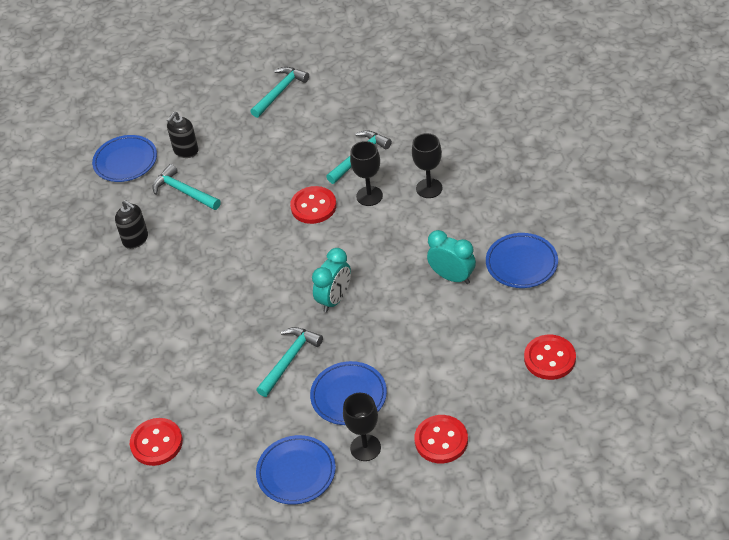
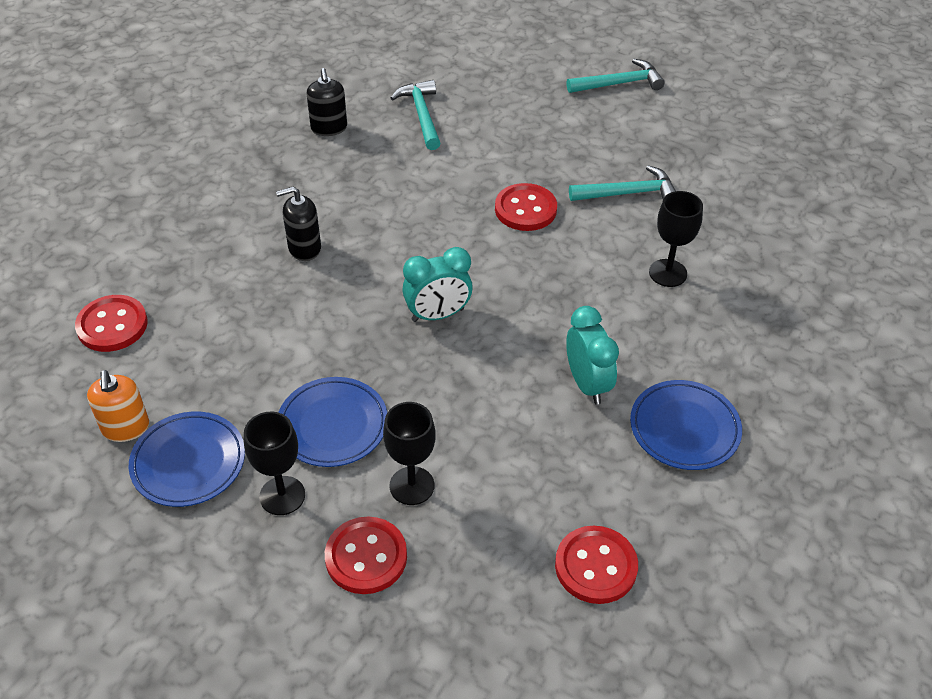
camera: 35 degrees right, 0 degrees up
blue plate [92,135,157,182] -> none
black soap dispenser [167,112,198,158] -> black soap dispenser moved to [276,187,321,261]
turquoise hammer [256,327,323,397] -> none
black goblet [350,141,383,206] -> black goblet moved to [383,402,436,505]
none -> orange soap dispenser [87,370,149,442]

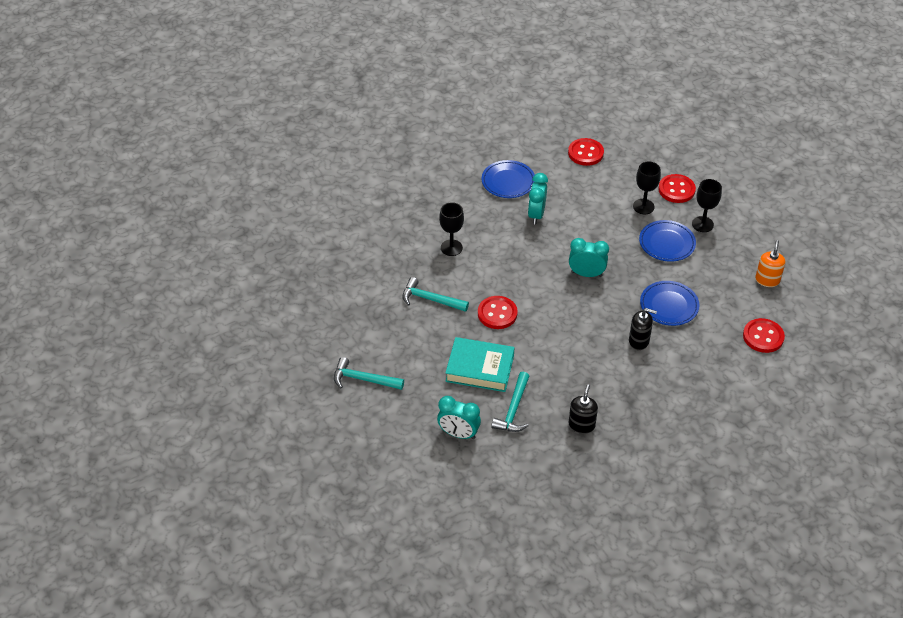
camera: 150 degrees left, 0 degrees up
blue plate [128,412,245,507] -> blue plate moved to [640,281,699,326]
none -> turquoise clock [437,396,481,439]
none -> turquoise book [445,337,515,392]

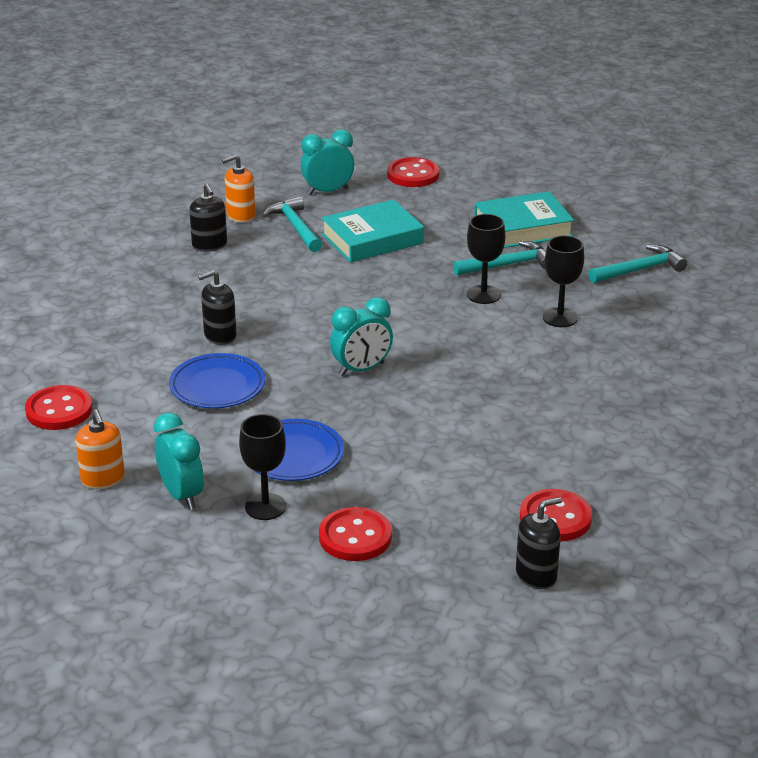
camera: 140 degrees right, 15 degrees down
turquoise hammer [334,357,404,390] -> turquoise hammer moved to [588,245,687,283]
red button [478,296,518,329] -> red button moved to [387,157,439,187]
blue plate [482,160,535,198] -> none
turquoise clock [528,173,548,224] -> turquoise clock moved to [154,413,204,510]
black goblet [633,161,661,214] -> black goblet moved to [467,214,505,304]
none -> orange soap dispenser [222,154,256,223]
none -> turquoise book [474,191,574,248]
none -> black soap dispenser [516,497,562,589]

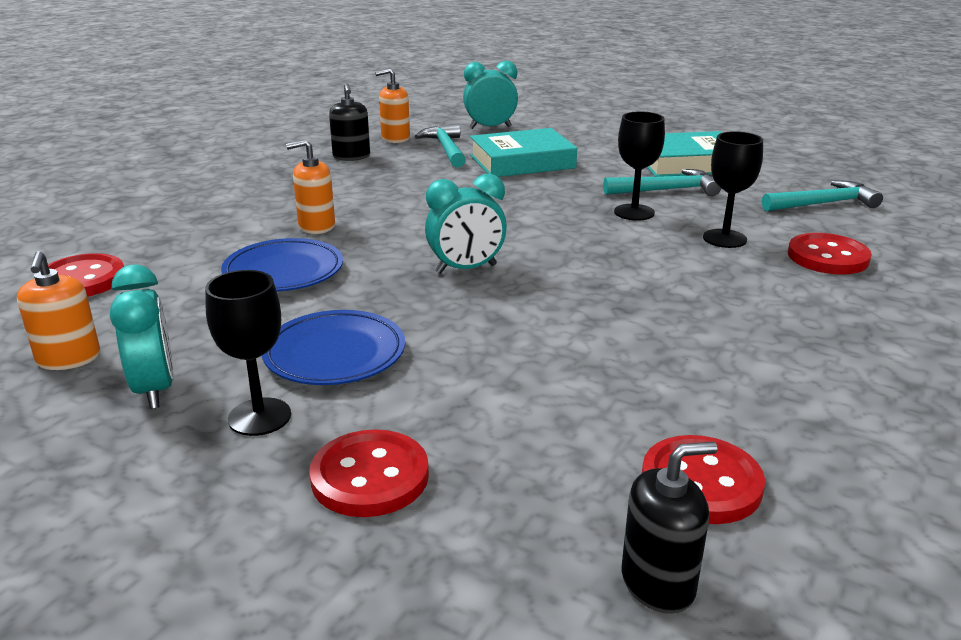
camera: 10 degrees right, 5 degrees down
black soap dispenser [198,270,237,345] -> orange soap dispenser [286,139,335,234]
red button [387,157,439,187] -> red button moved to [788,233,872,275]

